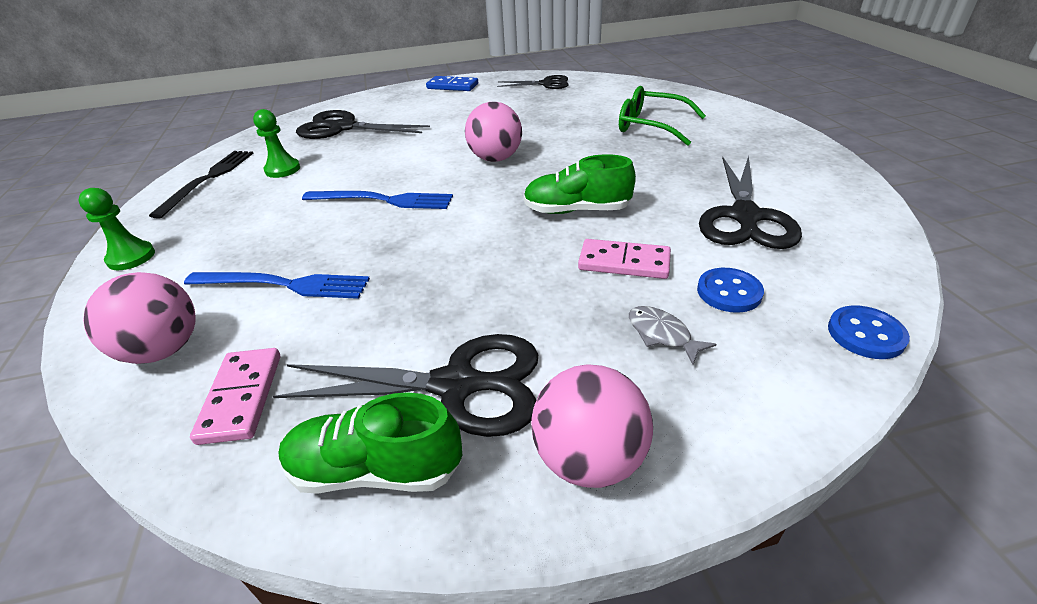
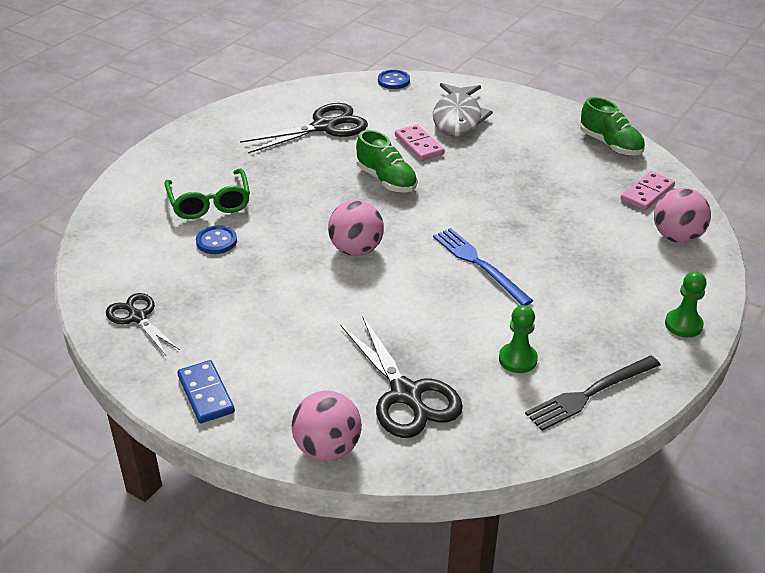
camera: 135 degrees left, 0 degrees up
blue fork [184,272,370,299] -> none
black scissors [273,334,539,437] -> none
pink ball [531,364,653,488] -> pink ball moved to [292,391,362,461]
grey fish [629,306,716,365] -> grey fish [433,83,493,137], size x2.25
blue button [697,268,764,313] -> blue button moved to [196,225,237,254]

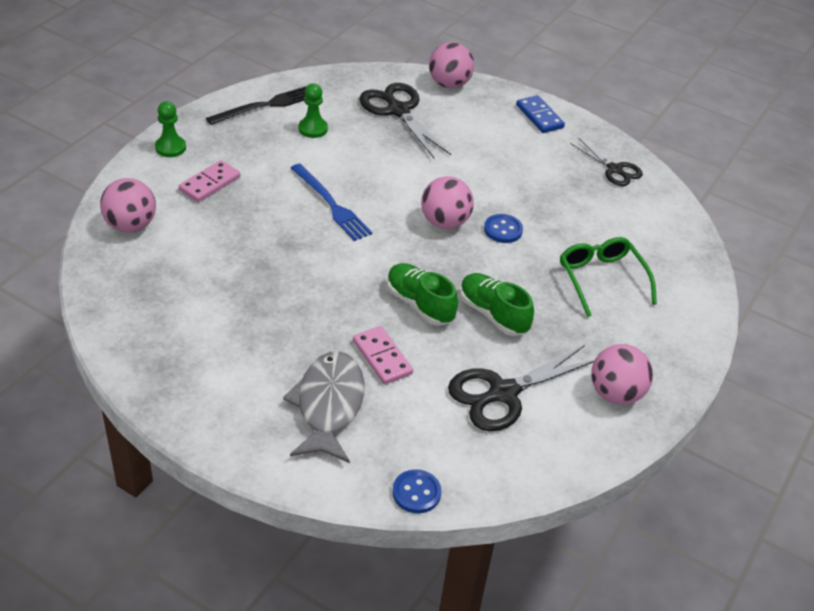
camera: 175 degrees right, 5 degrees up
blue button [196,225,237,254] -> blue button moved to [484,214,523,243]
green shoe [580,97,645,155] -> green shoe moved to [460,273,534,336]
pink domino [620,171,675,211] -> pink domino moved to [179,160,240,202]
none -> pink ball [591,344,653,405]

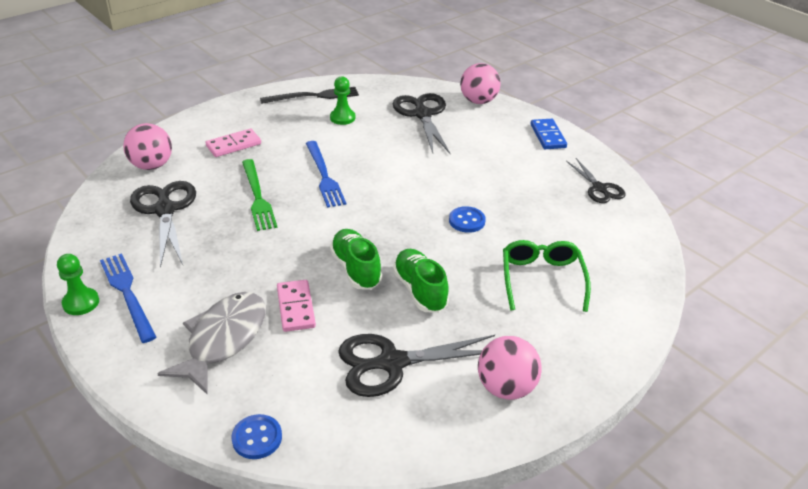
camera: 20 degrees right, 5 degrees down
green pawn [155,101,186,157] -> green pawn moved to [57,254,99,315]
pink ball [421,176,474,229] -> none
none -> blue fork [100,253,156,343]
none -> black scissors [130,181,196,268]
none -> green fork [242,159,277,231]

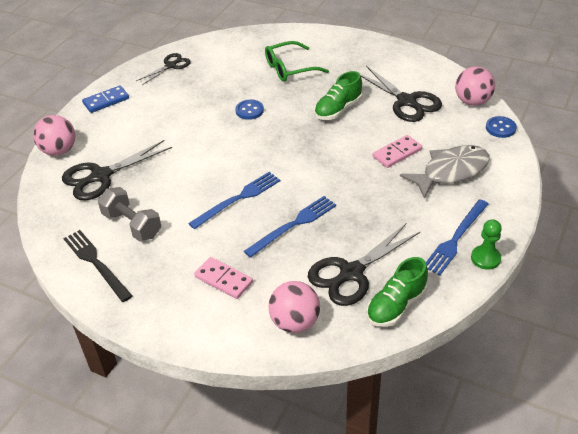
camera: 110 degrees left, 5 degrees up
grey fish [157,292,266,394] -> grey fish turned 150 degrees clockwise [400,145,490,199]
green fork [242,159,277,231] -> blue fork [244,196,336,258]
green pawn [330,76,355,125] -> grey dumbbell [98,187,161,241]
green shoe [330,229,382,290] -> green shoe moved to [367,257,428,327]
pink ball [478,336,542,400] -> pink ball moved to [455,66,495,106]

